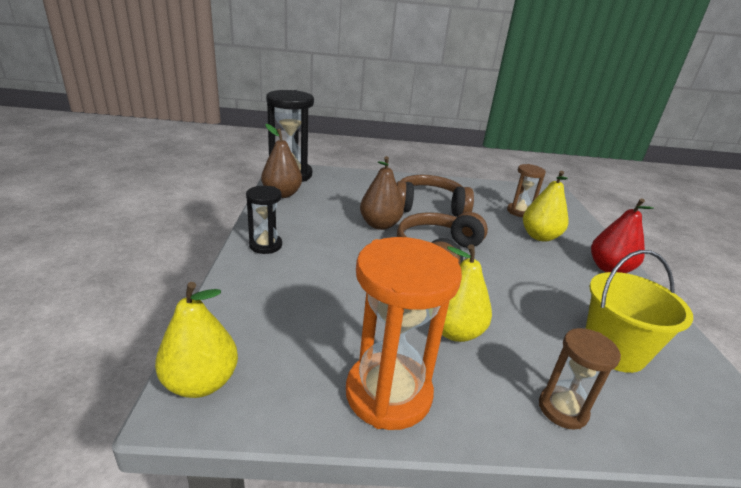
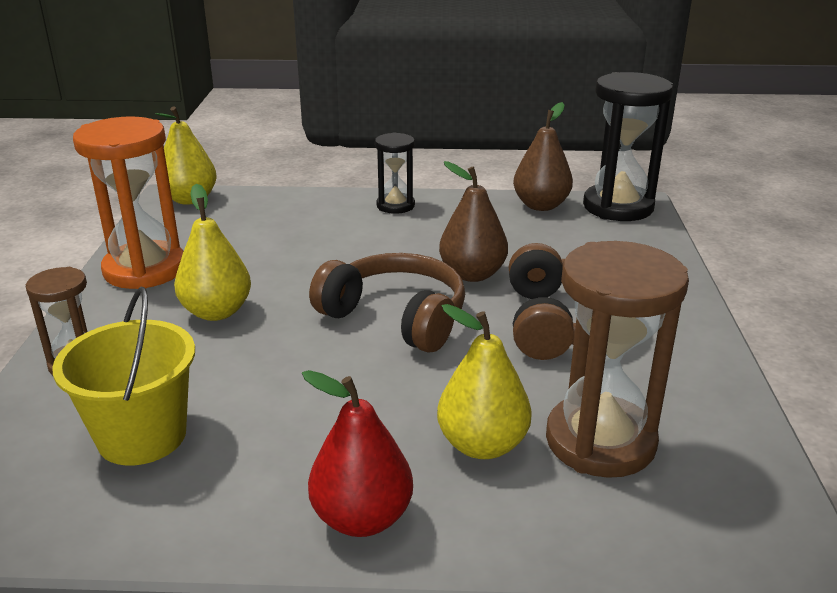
camera: 95 degrees right, 0 degrees up
brown hourglass [507,164,546,217] -> brown hourglass [546,241,689,478], size x1.81

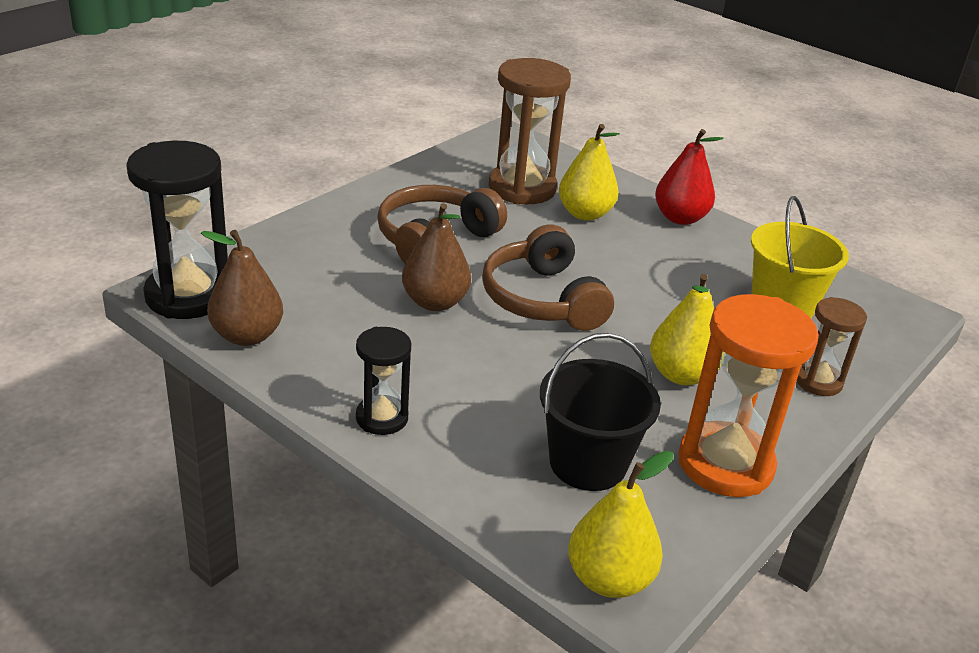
camera: 145 degrees left, 5 degrees up
none -> black bucket [540,333,661,491]

